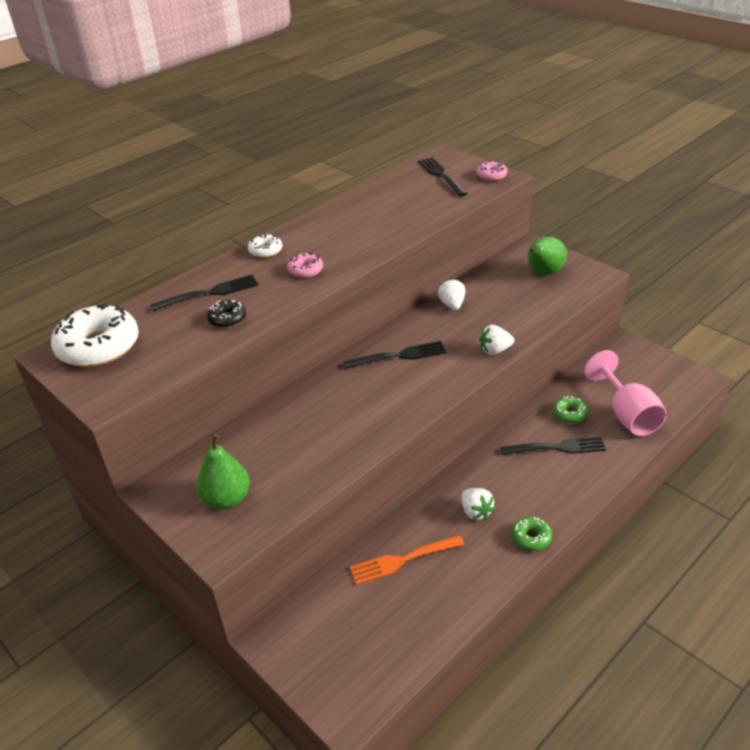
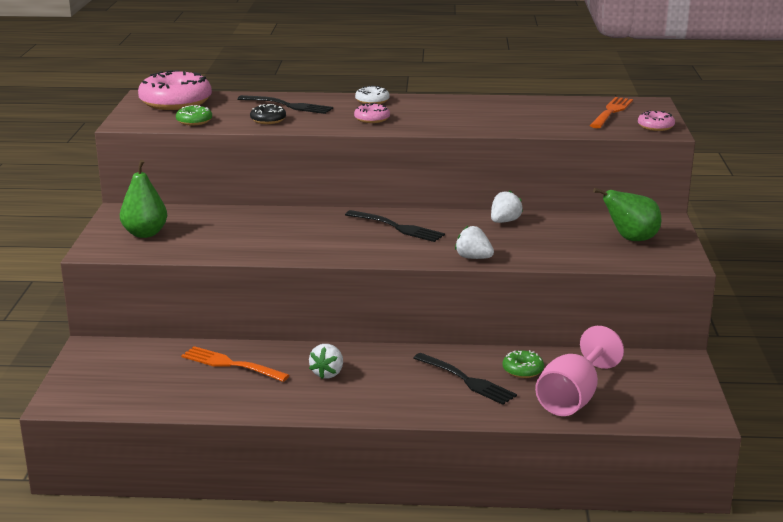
camera: 45 degrees right, 15 degrees down
white donut [51,304,139,367] -> pink donut [138,70,212,110]
black fork [418,157,468,197] -> orange fork [590,97,633,128]
green donut [512,517,552,551] -> green donut moved to [176,105,212,126]

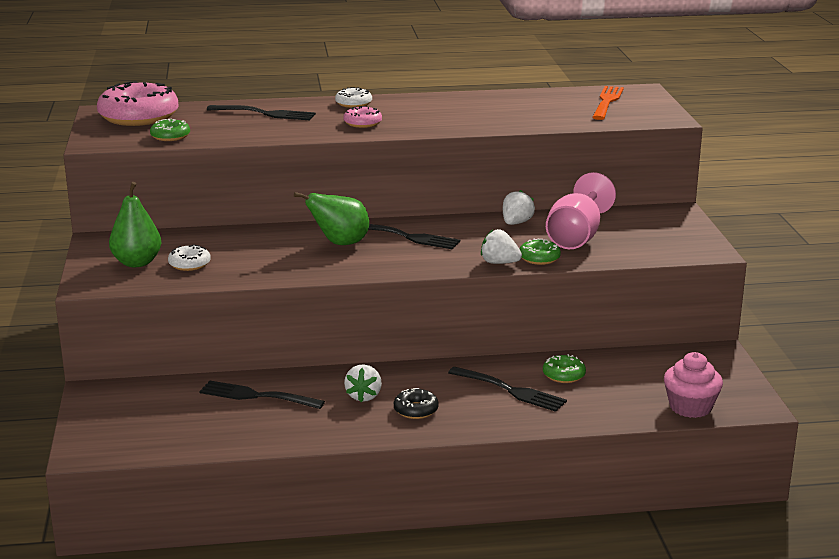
camera: 10 degrees left, 0 degrees up
orange fork [181,346,290,382] -> black fork [199,380,325,409]
black donut [250,104,286,124] -> black donut moved to [394,388,439,419]
pink goblet [535,326,624,416] -> pink goblet moved to [546,172,616,249]
green pear [593,188,662,241] -> green pear moved to [294,192,369,245]
pink donut [638,111,675,131] -> none
none -> white donut [168,244,211,271]
none -> green donut [520,238,561,265]
none -> pink cupcake [664,352,723,418]

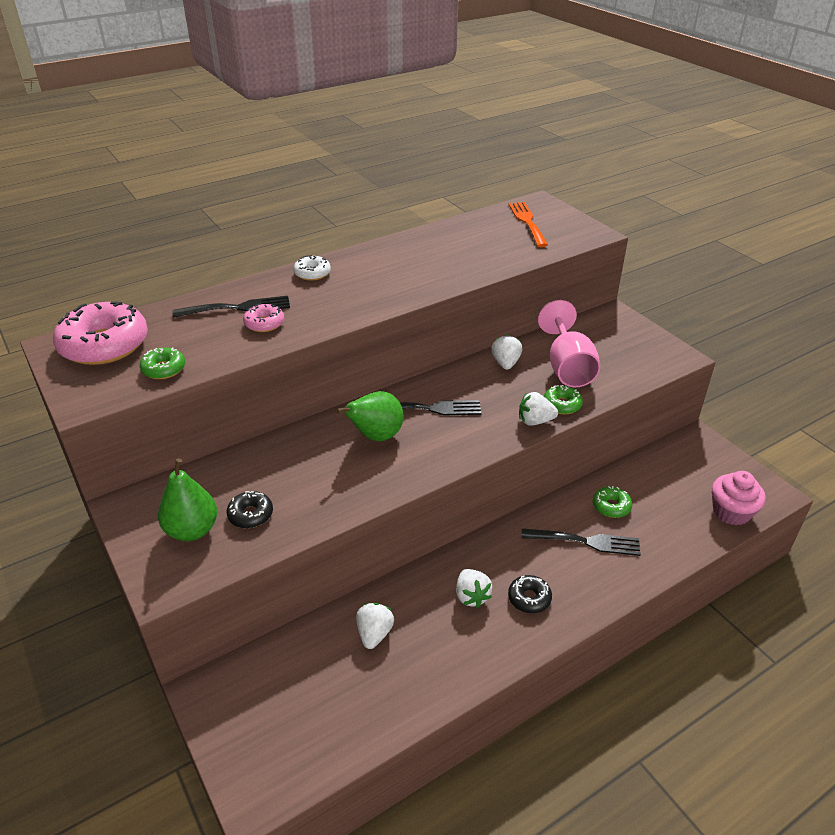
camera: 25 degrees left, 15 degrees up
white donut [168,244,211,271] -> black donut [227,491,273,528]
black fork [199,380,325,409] -> white strawberry [356,603,394,649]
pink donut [344,106,382,128] -> pink donut moved to [243,303,284,332]

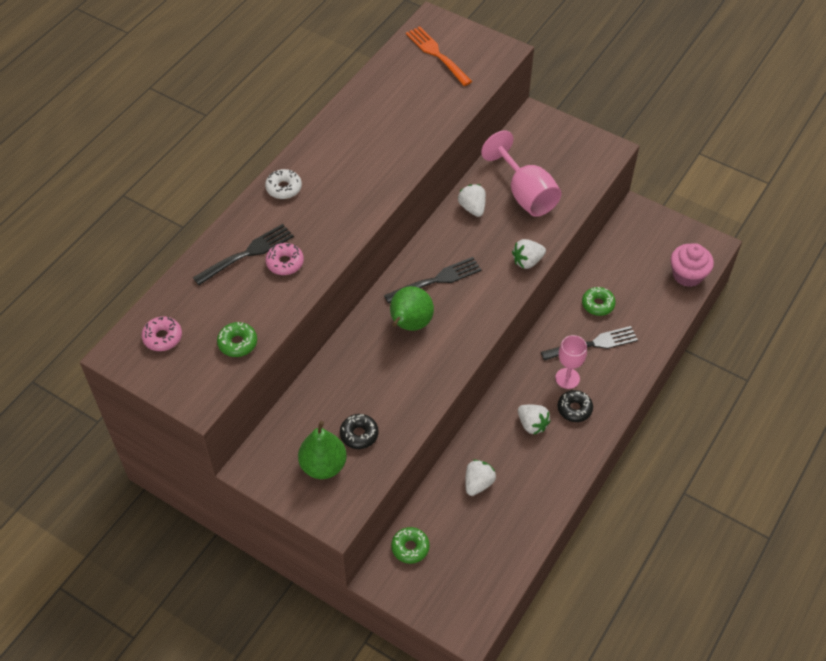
camera: 25 degrees left, 15 degrees up
pink donut [53,301,148,365] -> pink donut [142,316,182,351], size x0.48
white strawberry [356,603,394,649] -> white strawberry turned 45 degrees clockwise [465,460,496,496]
green donut [544,385,583,415] -> green donut moved to [391,527,430,564]
none -> pink goblet [555,335,587,389]

